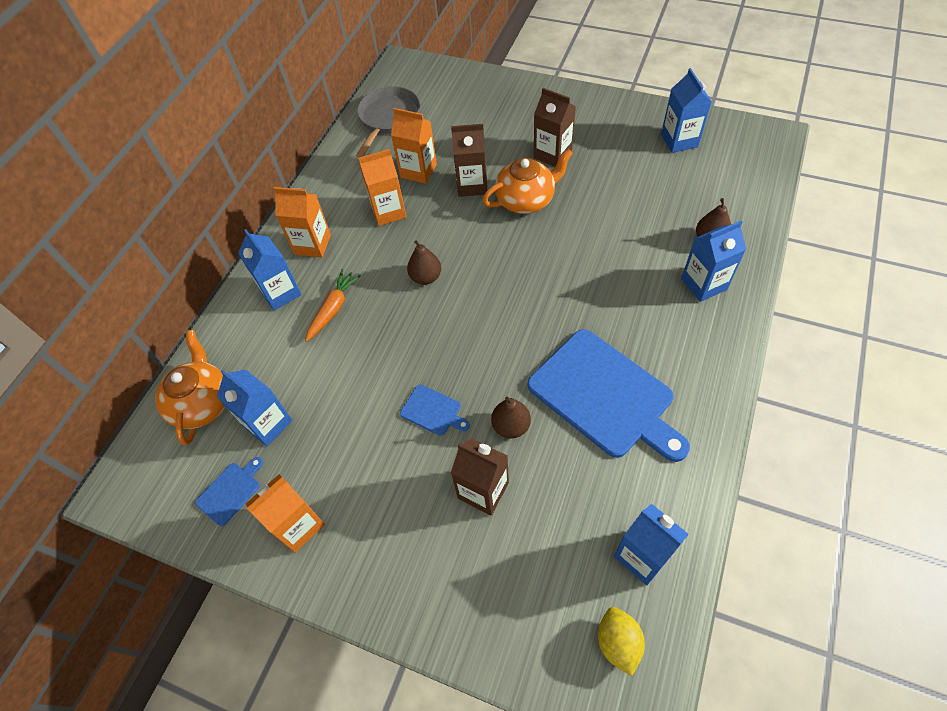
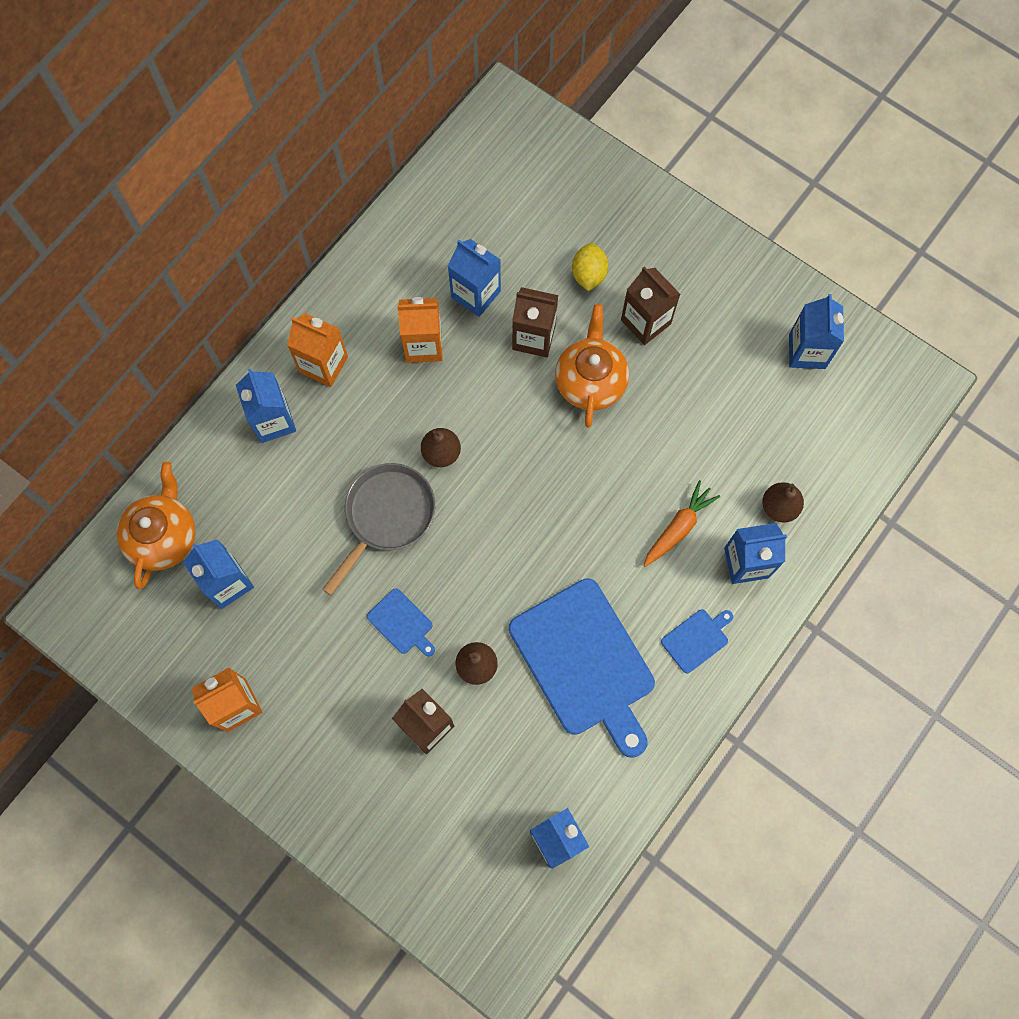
camera: 10 degrees right, 15 degrees up
blue cutting board [195,457,263,526] -> blue cutting board moved to [661,609,733,673]
orange carrot [305,269,361,342] -> orange carrot moved to [644,480,720,567]
grey pan [356,86,420,158] -> grey pan moved to [322,463,435,596]
orange carton [391,108,437,184] -> blue carton [448,239,501,317]
orange teapot [483,149,573,214] -> orange teapot turned 75 degrees counterclockwise [555,304,629,428]
yellow lemon [598,607,645,676] -> yellow lemon moved to [572,243,608,291]

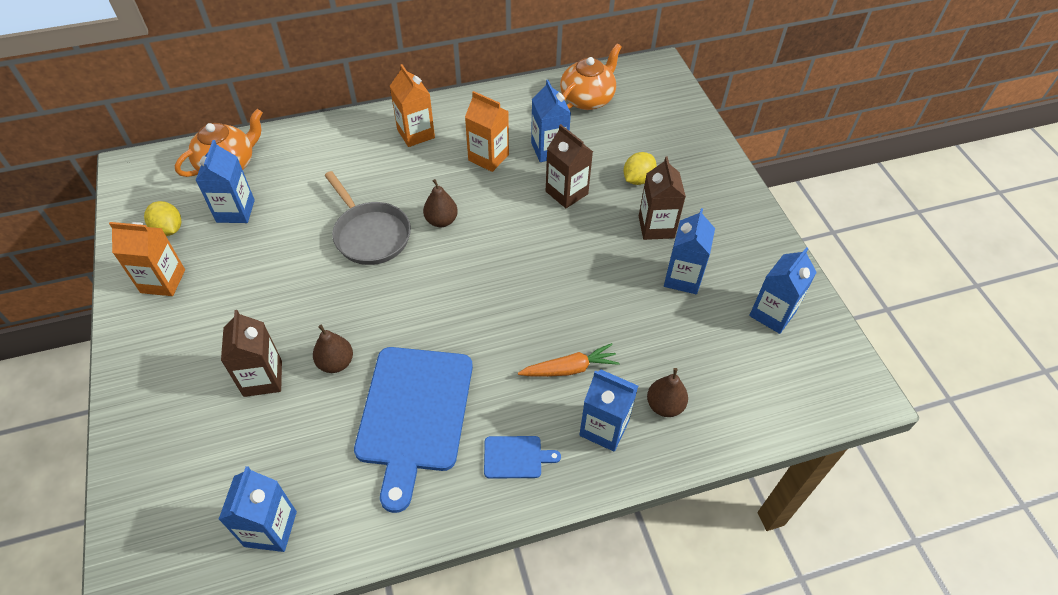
camera: 35 degrees right, 20 degrees down
blue carton [236,369,296,443] -> blue carton moved to [664,208,715,294]
grey pan [322,463,435,596] -> grey pan turned 75 degrees clockwise [324,171,411,265]
blue cutting board [367,588,435,657] -> none
orange teapot [555,304,629,428] -> orange teapot moved to [560,44,622,110]
none -> yellow lemon [144,201,181,236]

